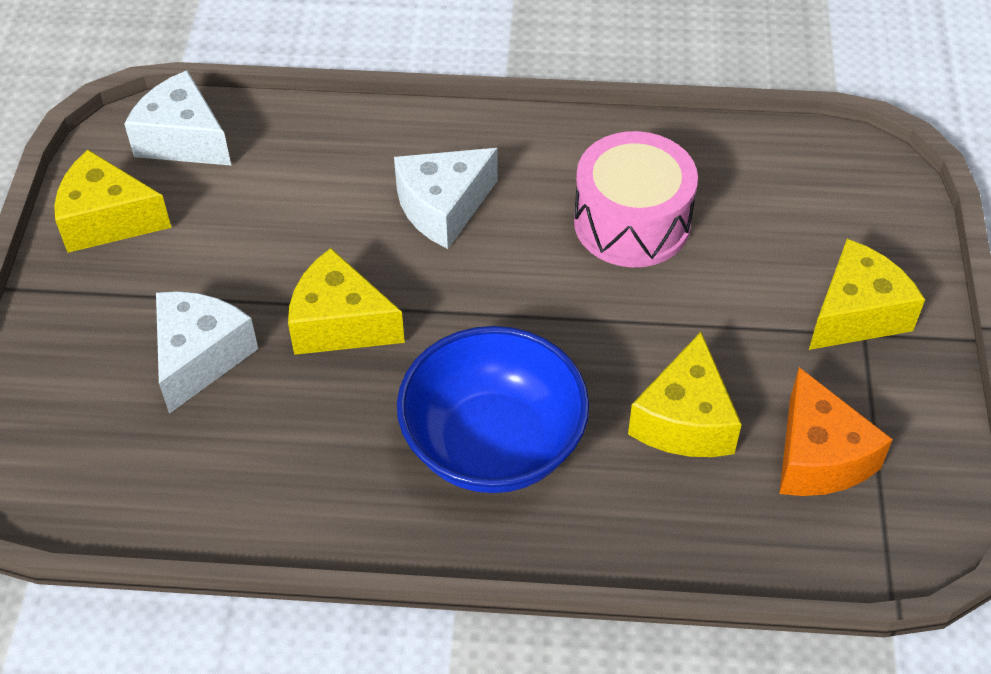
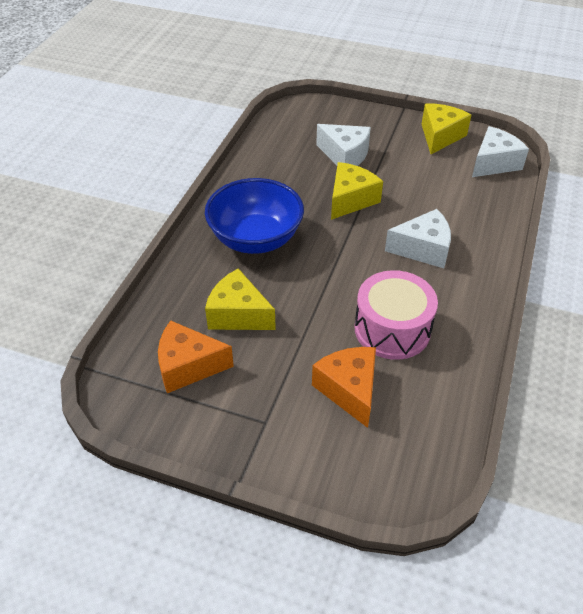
camera: 105 degrees right, 5 degrees down
white cheese [394,148,498,249] -> white cheese turned 105 degrees clockwise [385,209,451,268]
yellow cheese [809,239,925,350] -> none
none -> orange cheese [312,347,376,428]

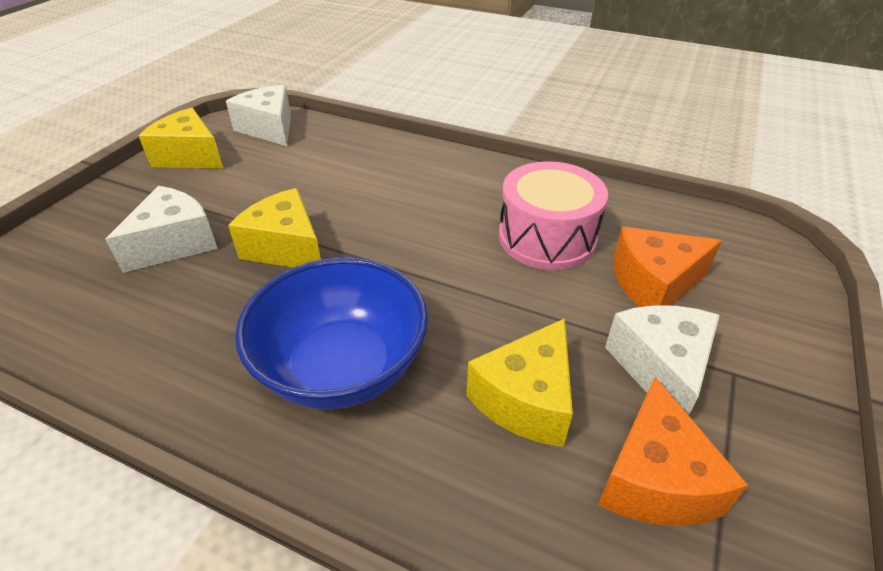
camera: 85 degrees left, 5 degrees down
white cheese [385,209,451,268] -> white cheese moved to [605,305,720,415]

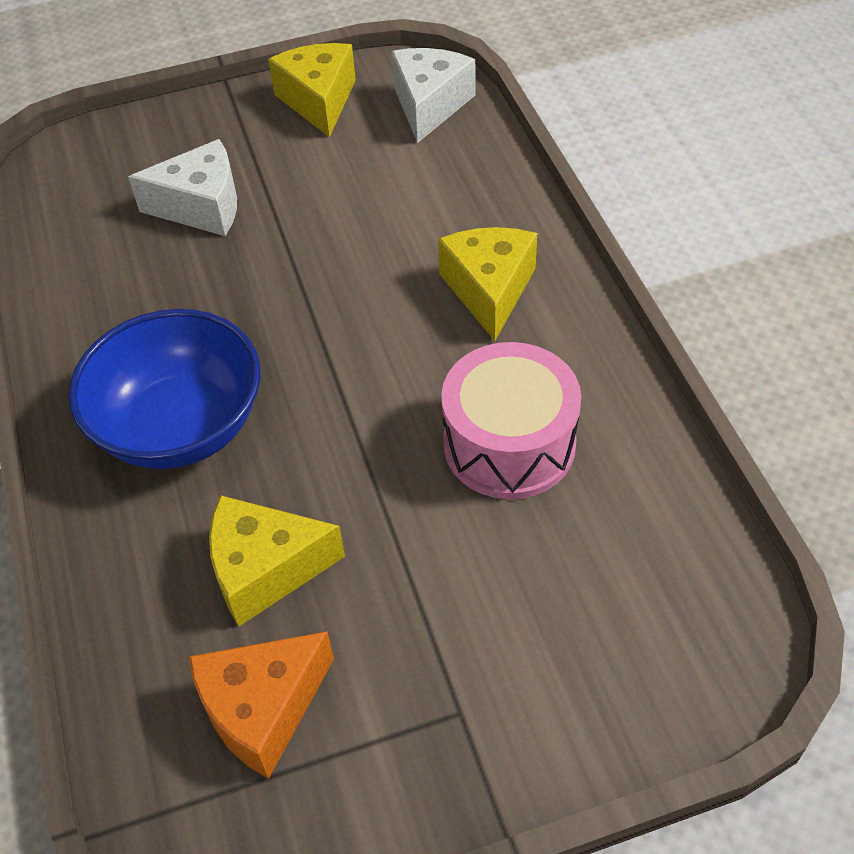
camera: 50 degrees right, 10 degrees up
yellow cheese [228,188,321,267] -> yellow cheese moved to [438,227,537,341]
white cheese [605,305,720,415] -> none
orange cheese [613,227,722,307] -> none

